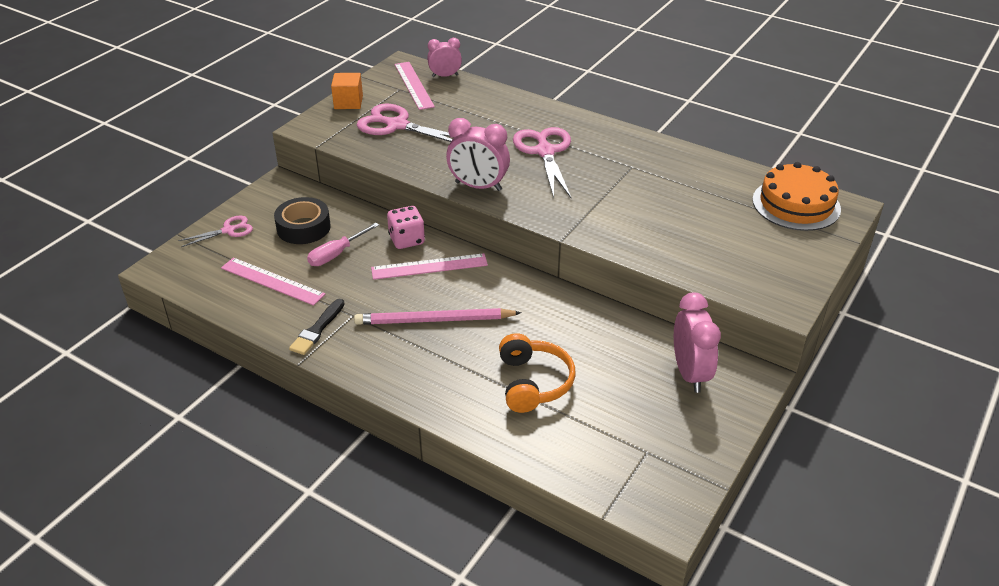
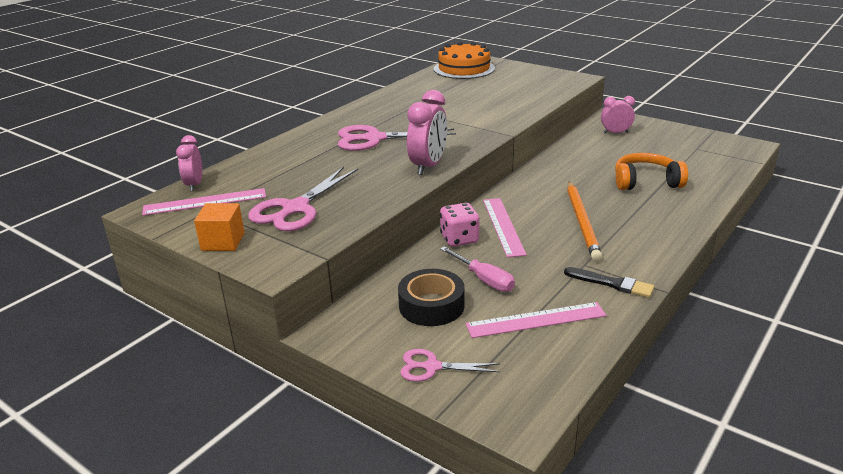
camera: 85 degrees left, 10 degrees down
pink scissors [178,216,253,247] -> pink scissors turned 60 degrees counterclockwise [400,349,500,382]
pink ruler [221,257,325,306] -> pink ruler turned 45 degrees clockwise [466,302,607,338]
pink pencil [354,308,521,325] -> orange pencil [567,182,602,262]
pink clock [674,292,721,393] -> pink clock [601,96,635,134], size x0.64

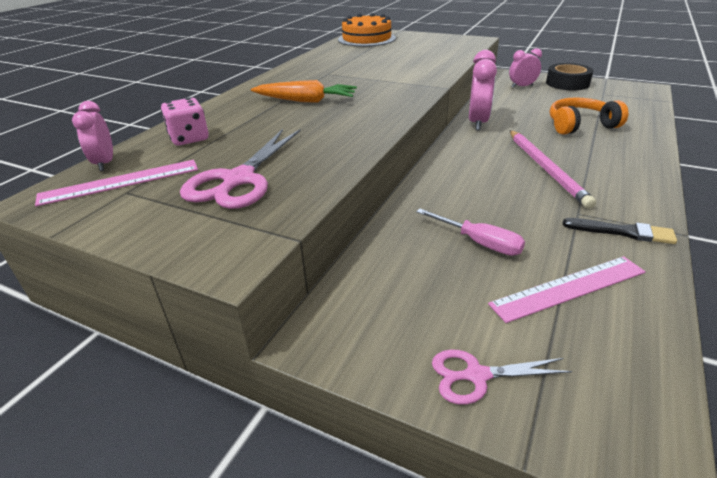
camera: 10 degrees left, 5 degrees up
orange cube [194,203,245,251] -> none
pink scissors [338,125,456,151] -> orange carrot [251,80,357,103]
black tape [398,269,465,326] -> black tape moved to [546,63,593,90]
pink clock [407,90,447,175] -> pink clock moved to [469,50,497,130]
pink dice [440,203,480,247] -> pink dice moved to [161,97,209,145]
pink ruler [483,198,527,258] -> none
orange pencil [567,182,602,262] -> pink pencil [510,130,596,209]

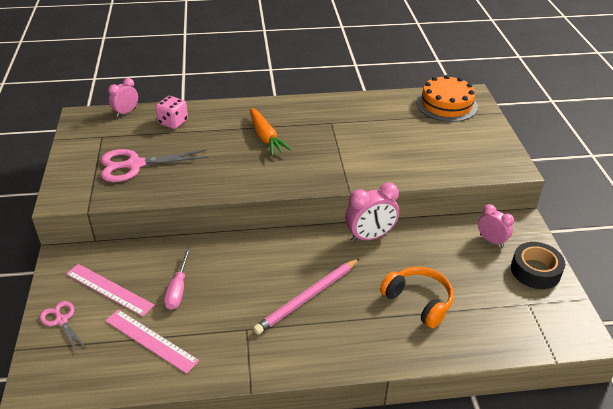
camera: 55 degrees right, 5 degrees up
pink ruler [35,160,198,206] -> pink ruler moved to [66,264,154,317]
black brush [563,218,677,244] -> none

